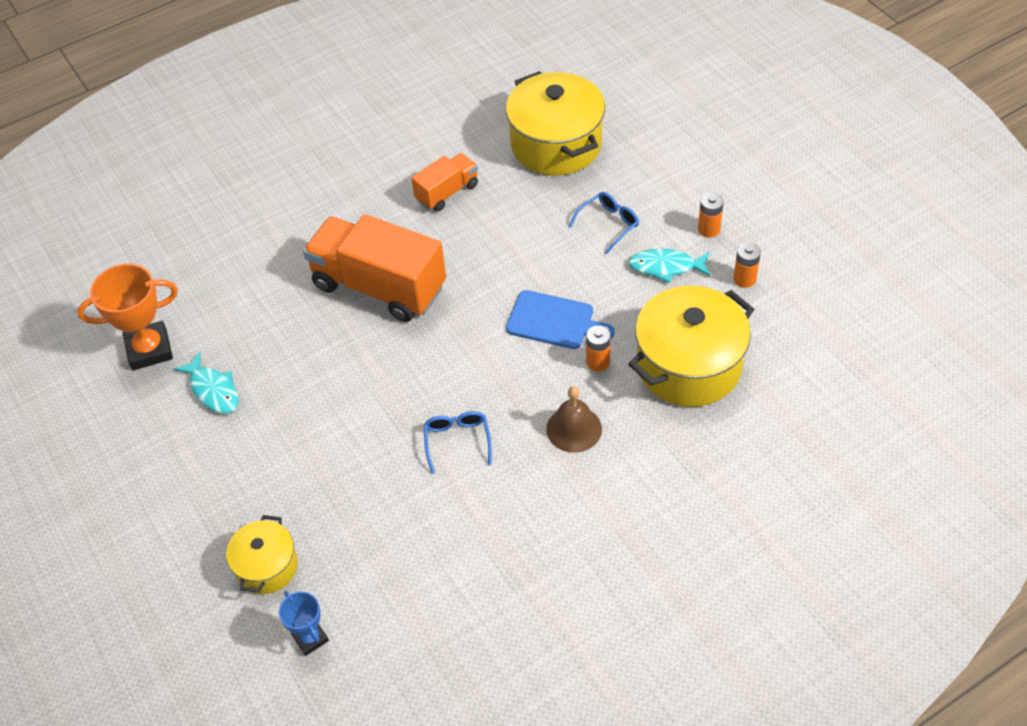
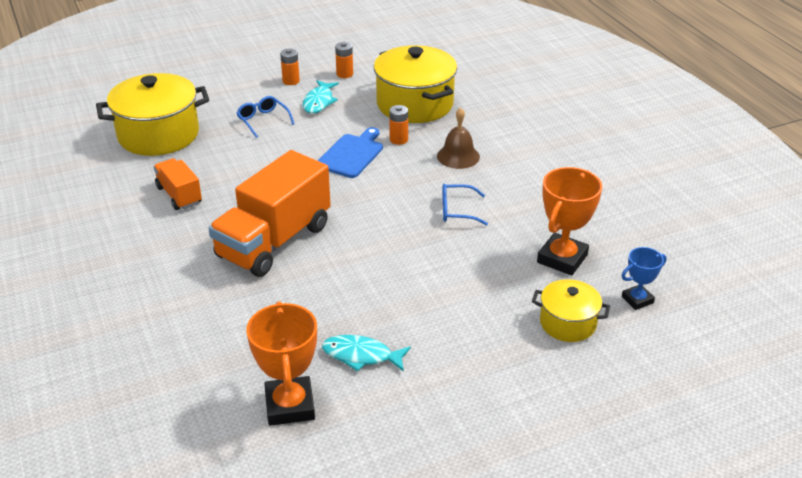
camera: 85 degrees left, 15 degrees down
turquoise fish [174,352,239,414] -> turquoise fish turned 135 degrees counterclockwise [322,335,411,372]
none -> orange trophy [537,167,602,276]

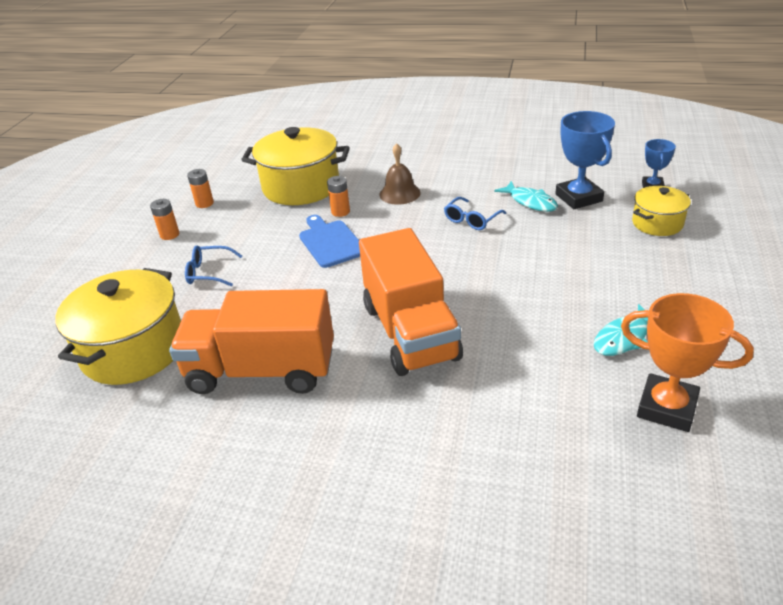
camera: 50 degrees left, 0 degrees up
orange truck [153,159,202,210] -> orange truck [169,289,334,394], size x1.93
turquoise fish [303,80,339,114] -> turquoise fish moved to [494,181,558,212]
orange trophy [537,167,602,276] -> blue trophy [555,111,615,209]

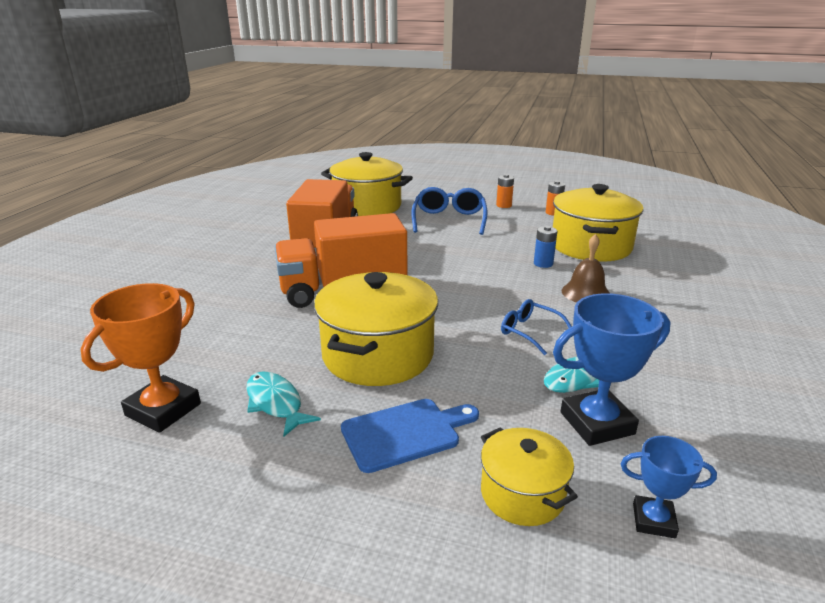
camera: 90 degrees right, 10 degrees down
blue glasses [185,246,242,286] -> blue glasses [412,187,488,235], size x1.68
blue cutting board [299,215,360,268] -> blue cutting board moved to [341,399,479,473]
orange battery [327,176,350,217] -> blue battery [534,226,557,268]
none -> yellow pot [314,272,438,386]

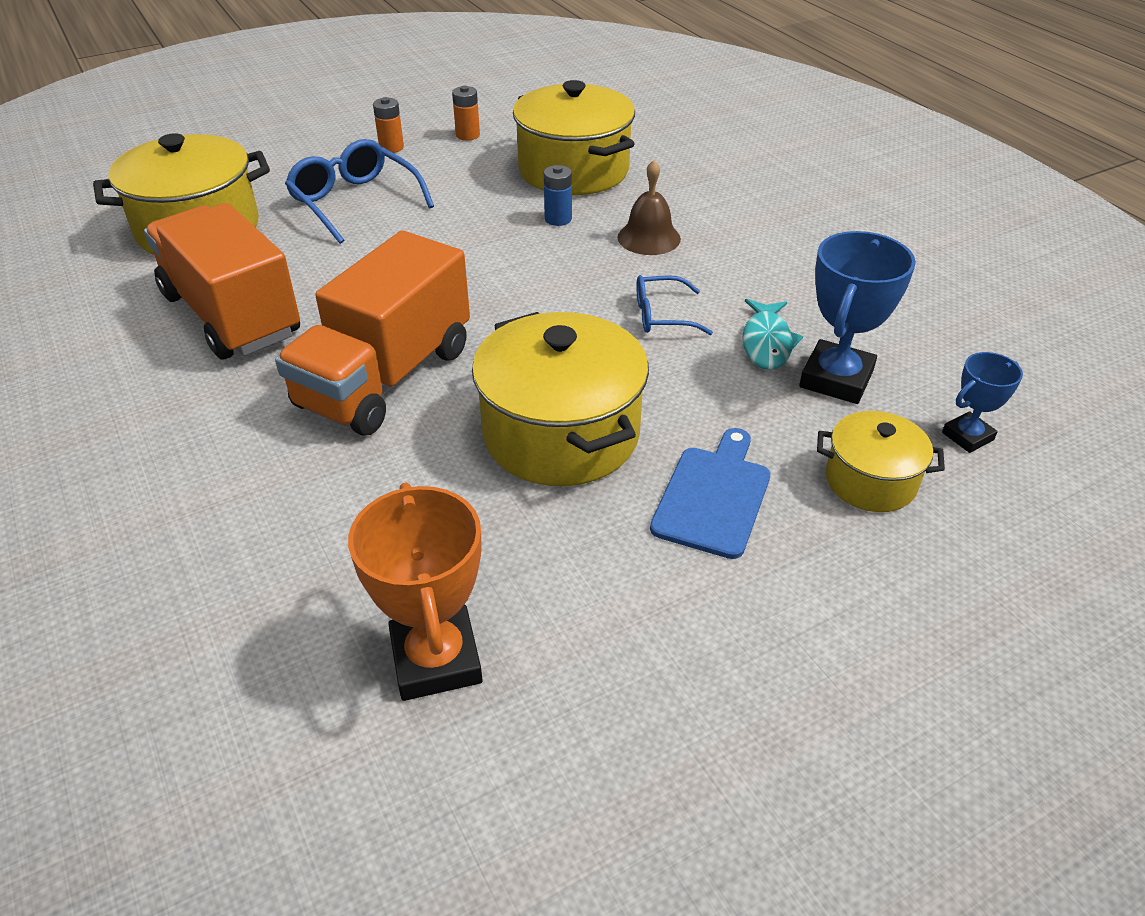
camera: 45 degrees left, 15 degrees up
turquoise fish [246,371,321,436] -> none

